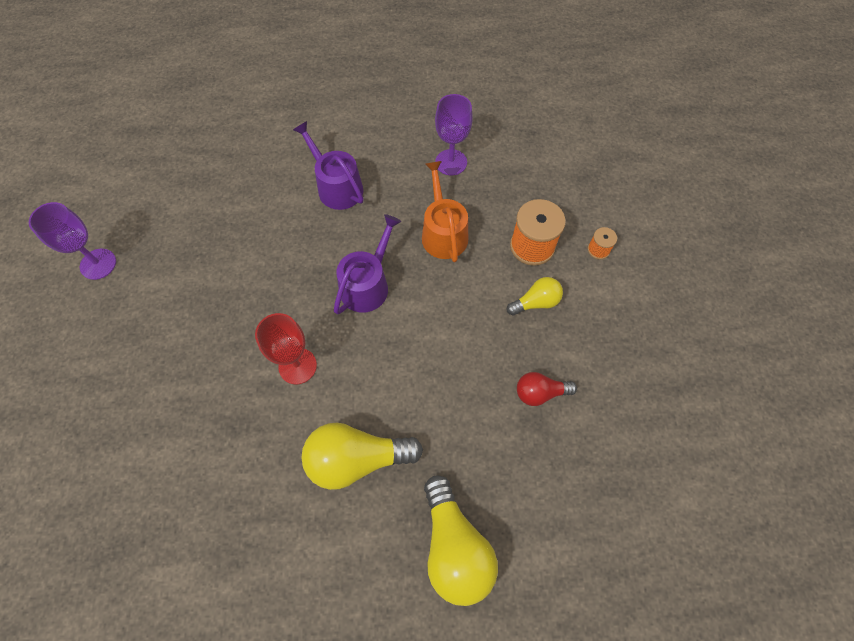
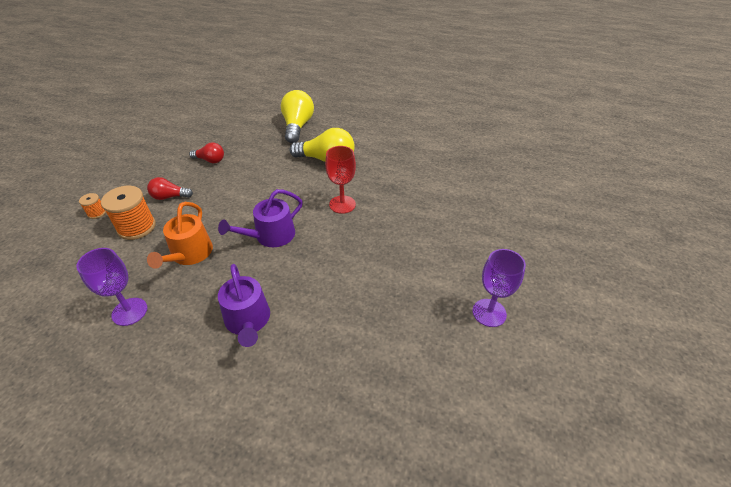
camera: 160 degrees left, 20 degrees down
yellow light bulb [507,277,563,316] -> red light bulb [147,177,193,200]

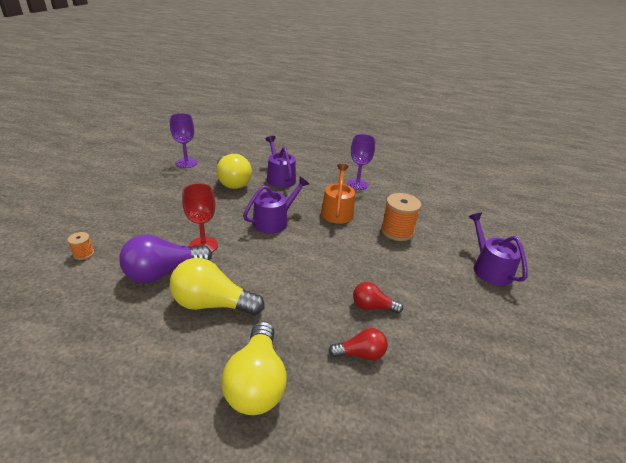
camera: 175 degrees right, 10 degrees down
orange spool [79,193,106,219] -> orange spool moved to [67,232,94,260]
red light bulb [147,177,193,200] -> red light bulb moved to [328,328,388,361]
purple goblet [473,249,526,327] -> purple goblet moved to [170,113,197,168]
none -> purple light bulb [119,234,212,283]
none -> yellow light bulb [217,154,252,189]
none -> purple watering can [468,213,528,286]

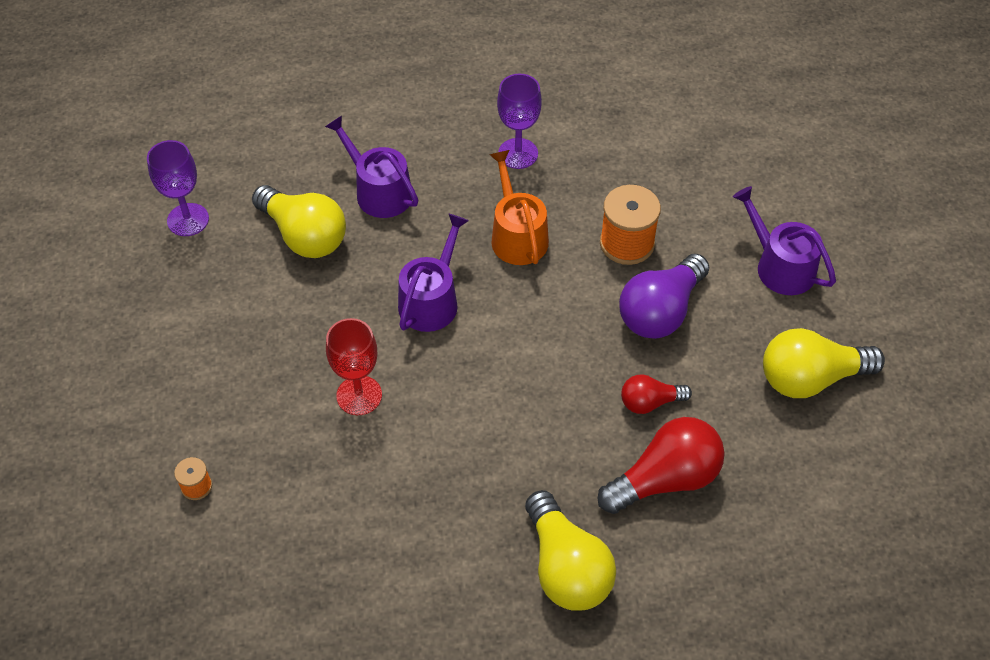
camera: 20 degrees left, 20 degrees up
purple light bulb [119,234,212,283] -> purple light bulb moved to [619,254,709,339]
yellow light bulb [170,258,265,316] -> yellow light bulb moved to [763,328,885,398]
red light bulb [328,328,388,361] -> red light bulb [598,417,725,514], size x1.78

